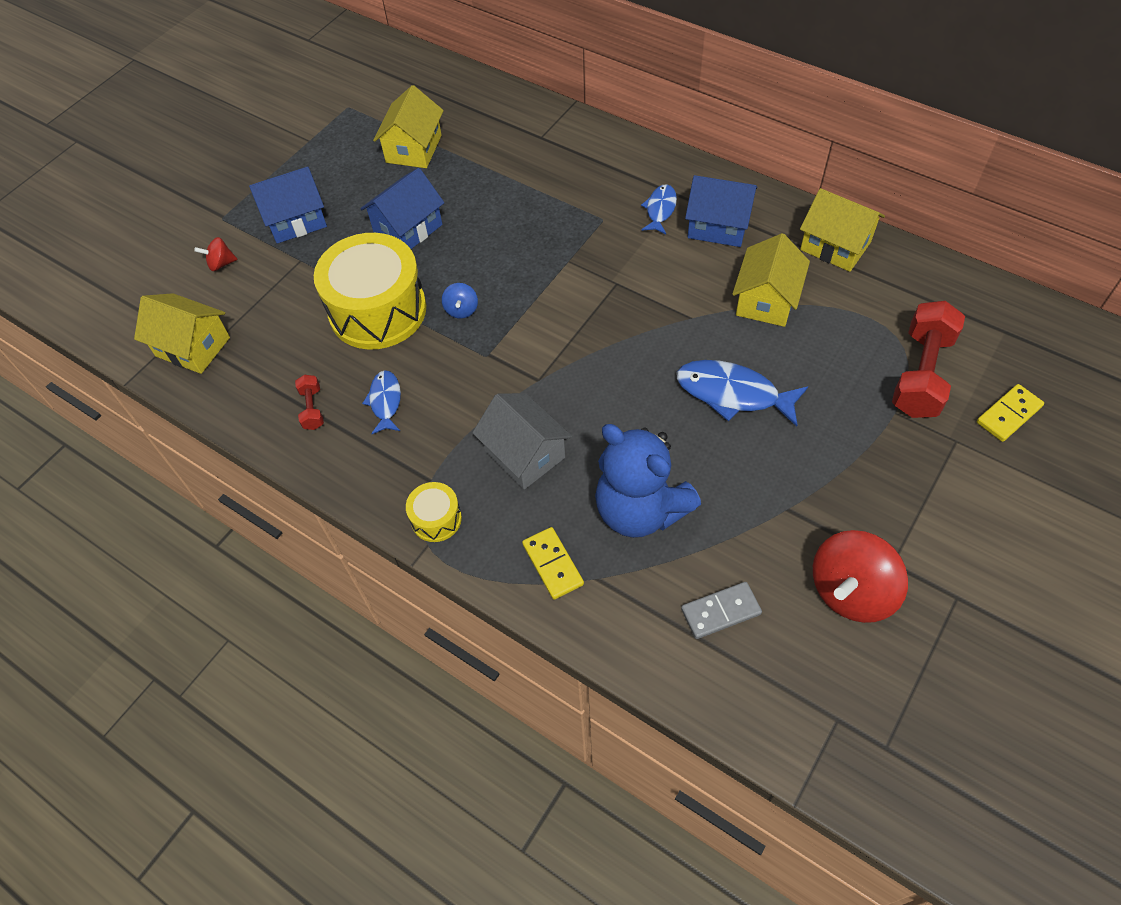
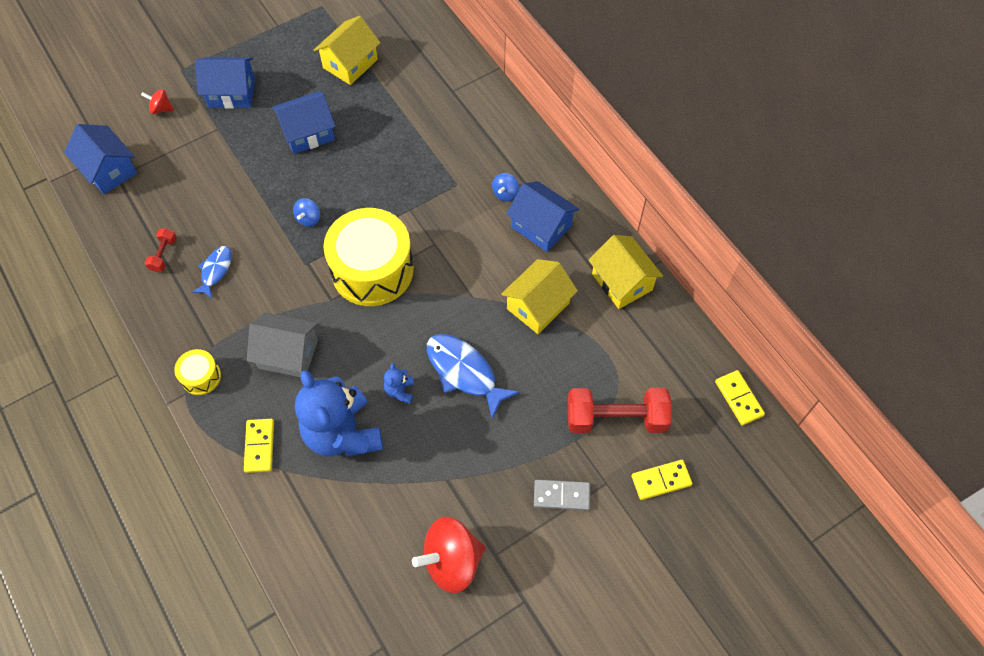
camera: 20 degrees right, 5 degrees up
yellow house [134,293,230,374] -> blue house [64,124,137,194]
yellow drum [314,233,426,350] -> yellow drum moved to [324,208,414,306]
grey house [472,393,572,490] -> grey house turned 60 degrees counterclockwise [247,312,318,377]
blue fish [641,185,677,234] -> blue spinning top [492,173,519,202]
grey domino [681,582,762,639] -> grey domino moved to [534,480,590,511]
red dumbbell [892,301,965,418] -> red dumbbell turned 45 degrees clockwise [568,388,672,433]
none -> blue teddy bear [384,363,414,404]
none -> yellow domino [715,370,765,425]

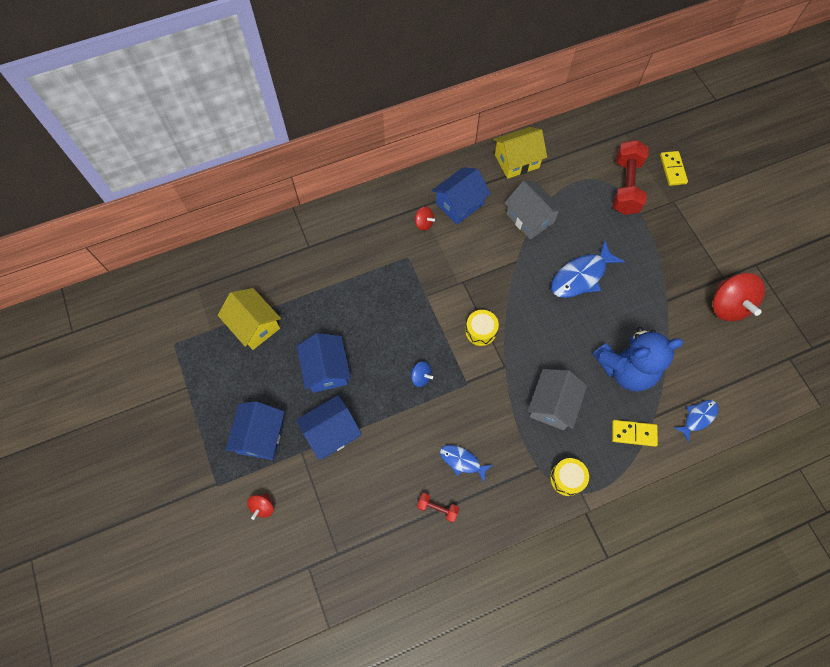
camera: 80 degrees left, 5 degrees up
blue house [64,124,137,194] -> blue house moved to [296,395,362,460]
yellow drum [324,208,414,306] -> yellow drum [465,310,499,346], size x0.45
blue teddy bear [384,363,414,404] -> none
blue spinning top [492,173,519,202] -> red spinning top [415,207,435,231]
yellow house [501,259,578,334] -> grey house [505,181,564,239]
grey domino [534,480,590,511] -> none
yellow domino [715,370,765,425] -> none
none -> blue fish [675,400,719,443]

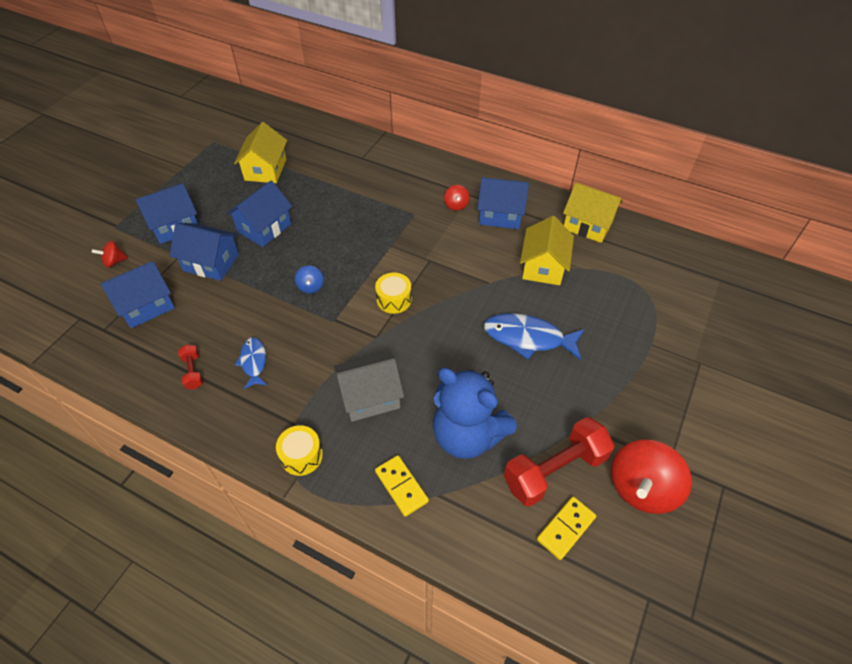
camera: 50 degrees right, 15 degrees down
grey house [505,181,564,239] -> yellow house [520,216,574,285]
red dumbbell [613,140,649,215] -> red dumbbell moved to [504,417,615,507]
yellow domino [660,151,688,186] -> yellow domino moved to [537,497,596,560]
blue fish [675,400,719,443] -> none
none -> blue house [100,261,175,328]

